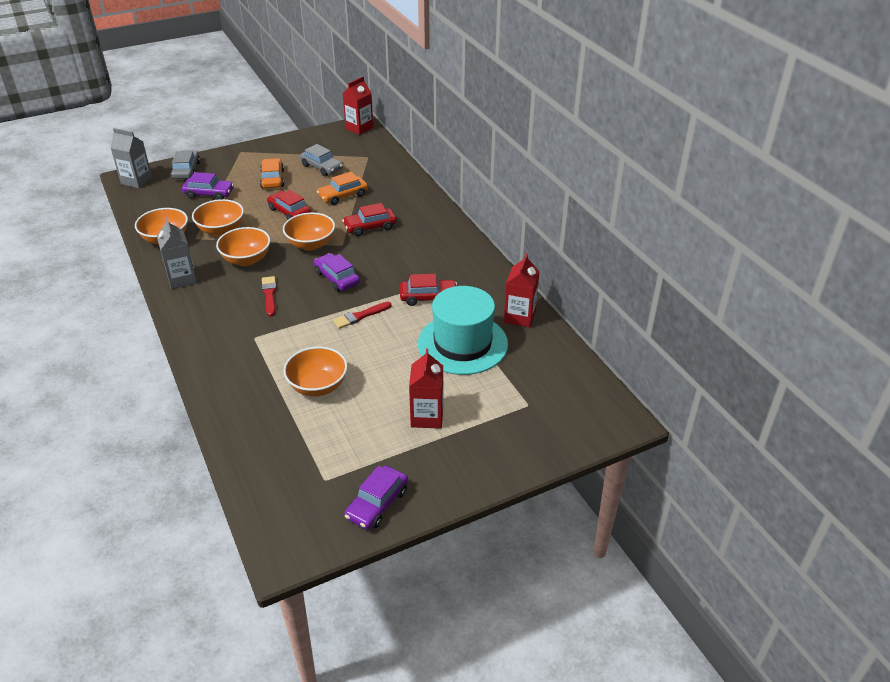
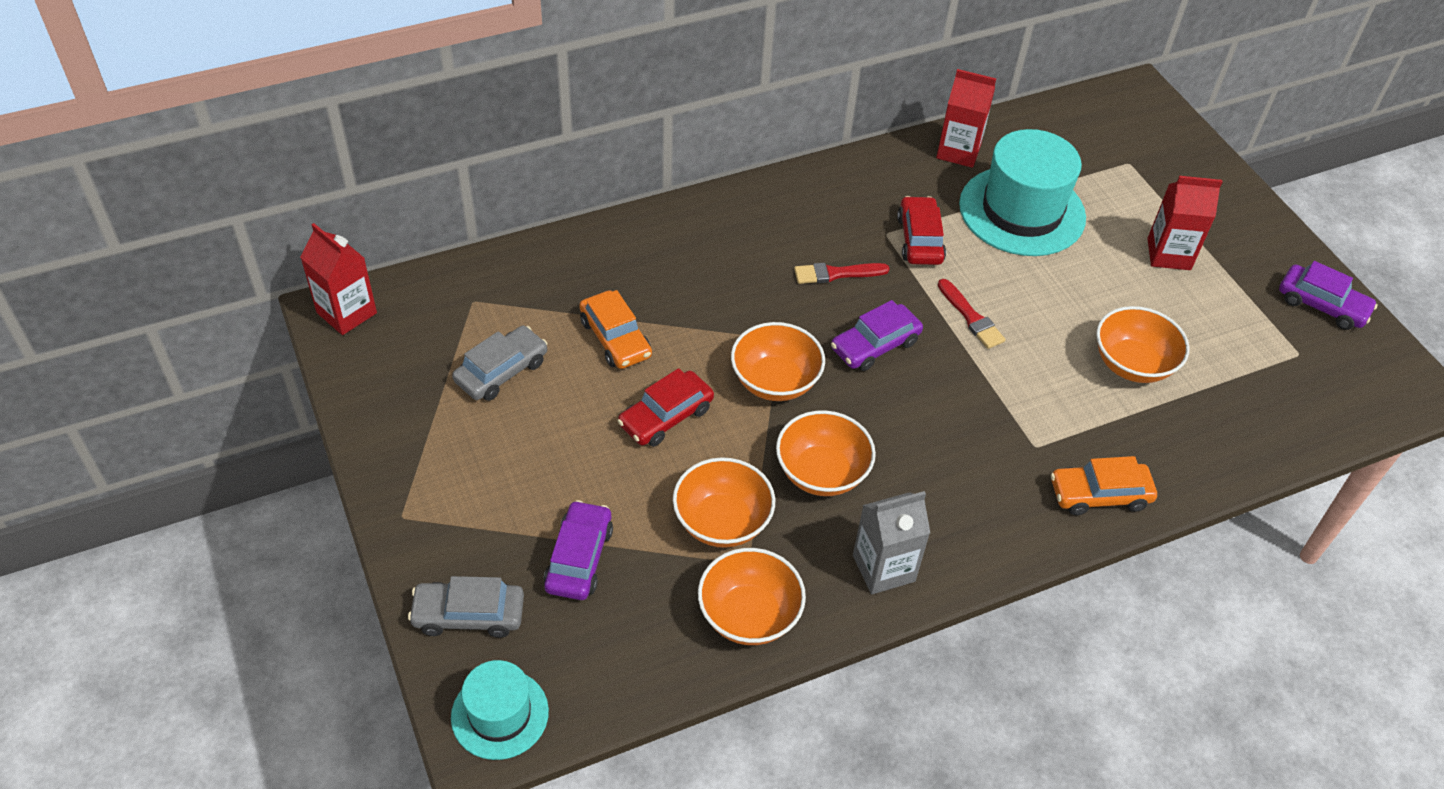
camera: 90 degrees left, 10 degrees up
grey carton [110,128,152,188] -> turquoise hat [451,660,549,760]
orange car [260,158,284,188] -> orange car moved to [1051,456,1157,515]
red brush [262,276,277,317] -> red brush moved to [794,263,889,284]
red car [342,203,397,236] -> none

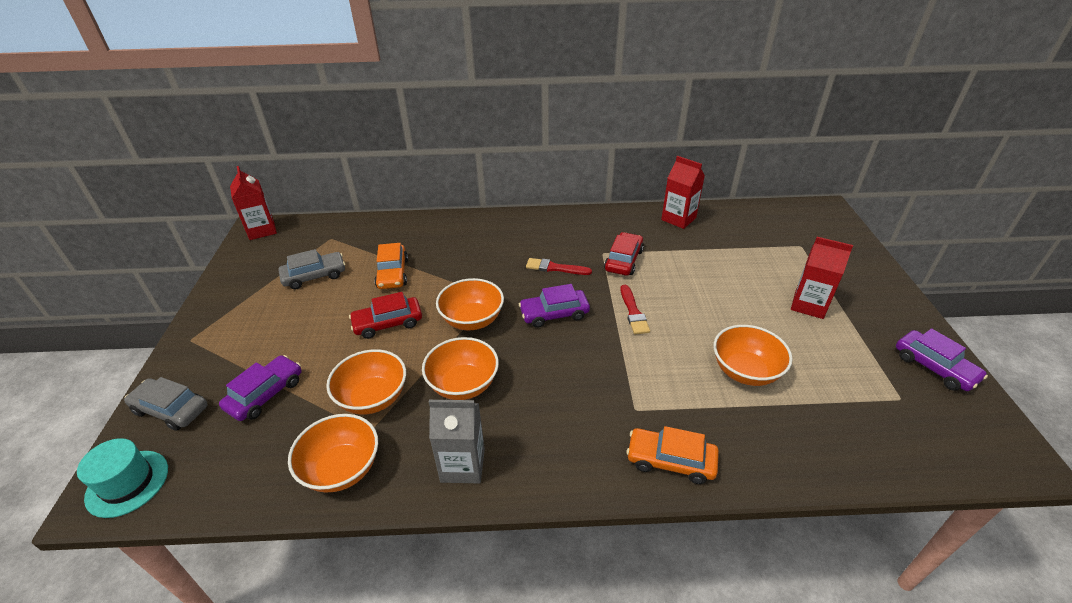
camera: 25 degrees right, 10 degrees down
turquoise hat [959,129,1086,256] -> none

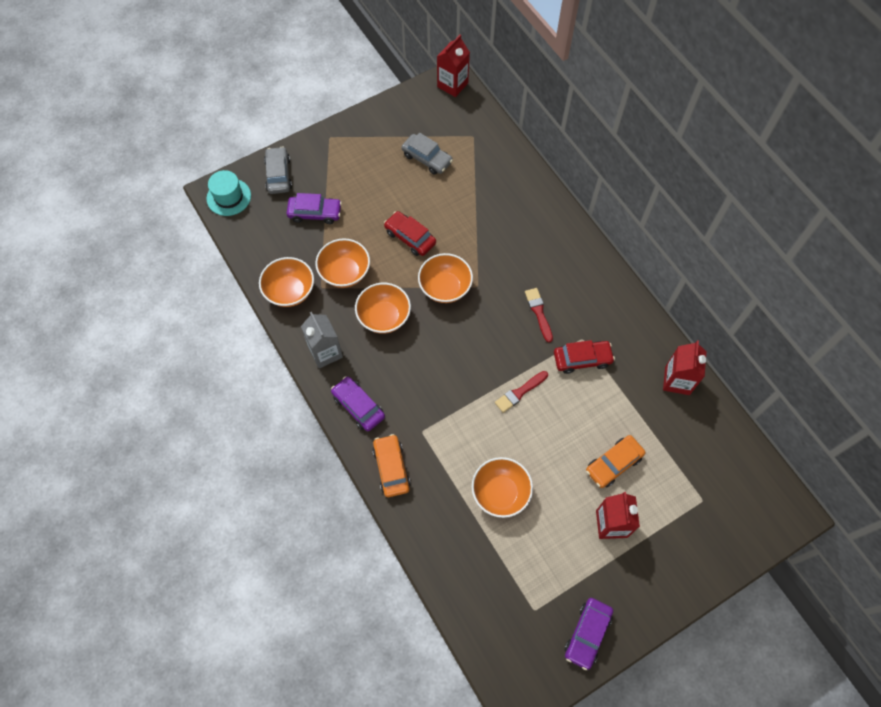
camera: 60 degrees right, 25 degrees up
orange car [374,243,408,289] -> orange car moved to [586,435,645,488]
purple car [519,284,590,328] -> purple car moved to [331,376,385,431]

